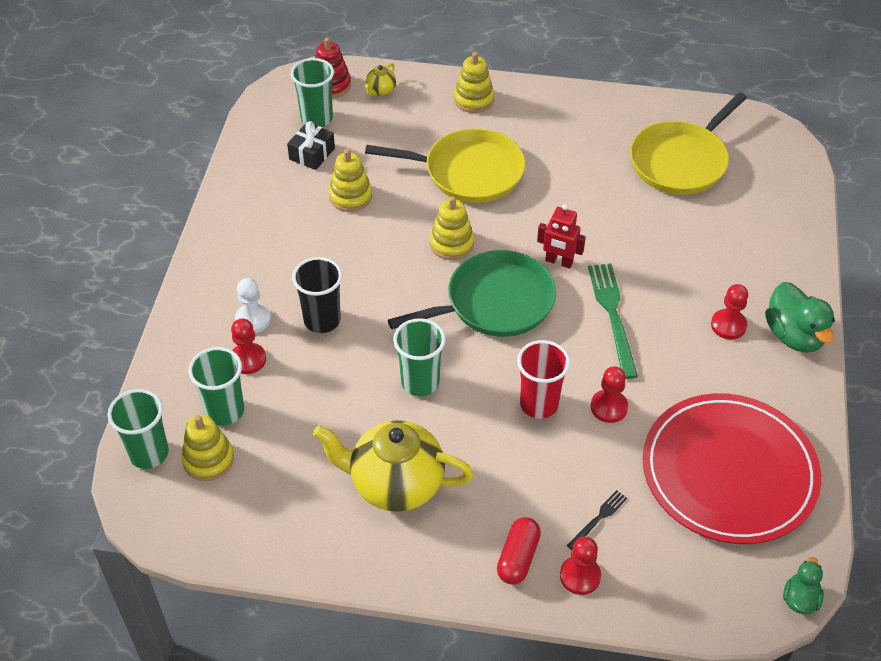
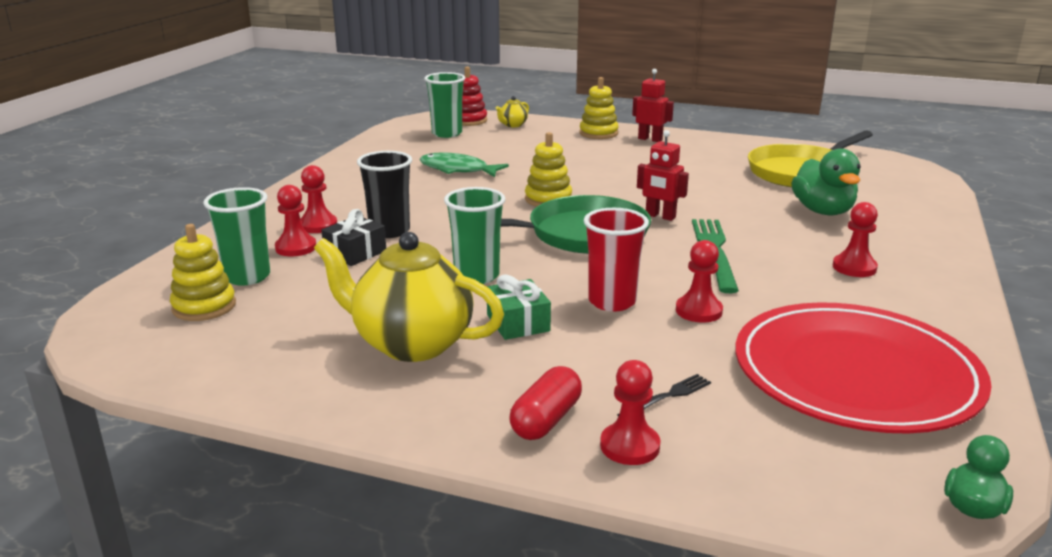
camera: 10 degrees right, 25 degrees down
green cup [108,389,169,469] -> none
white pawn [235,278,271,333] -> red pawn [300,165,337,233]
black gift [287,121,335,170] -> black gift moved to [321,209,386,266]
yellow stacking toy [329,149,372,212] -> green fish [420,153,509,177]
yellow pan [365,128,525,203] -> none
green duck [765,282,835,353] -> green duck moved to [791,148,861,215]
none -> green gift [487,275,551,340]
none -> red robot [632,69,674,142]

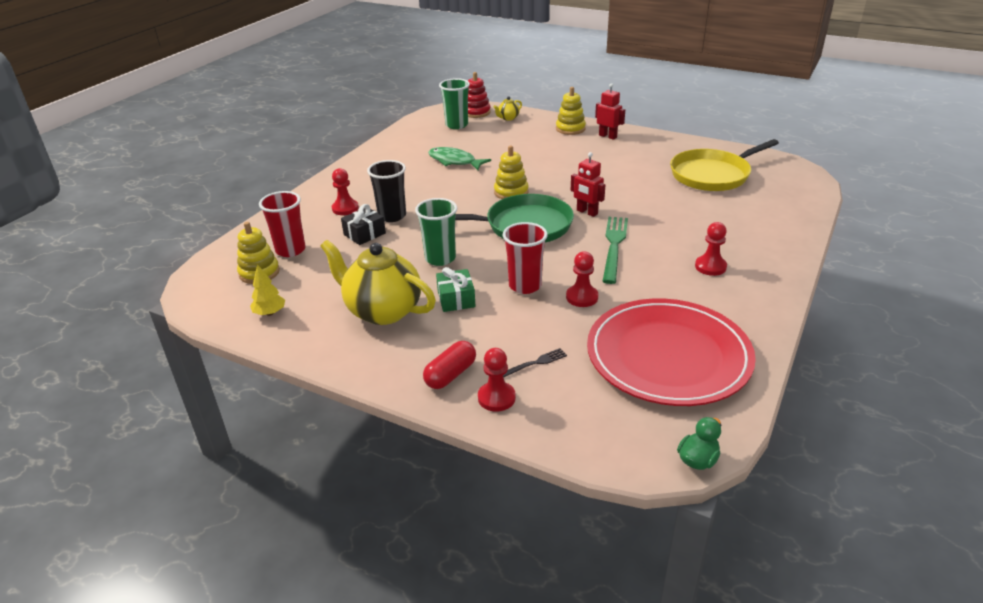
camera: 10 degrees right, 10 degrees up
green cup [203,187,270,286] -> red cup [259,191,306,257]
red pawn [275,185,316,256] -> none
green duck [791,148,861,215] -> none
none -> yellow tree [250,264,285,316]

